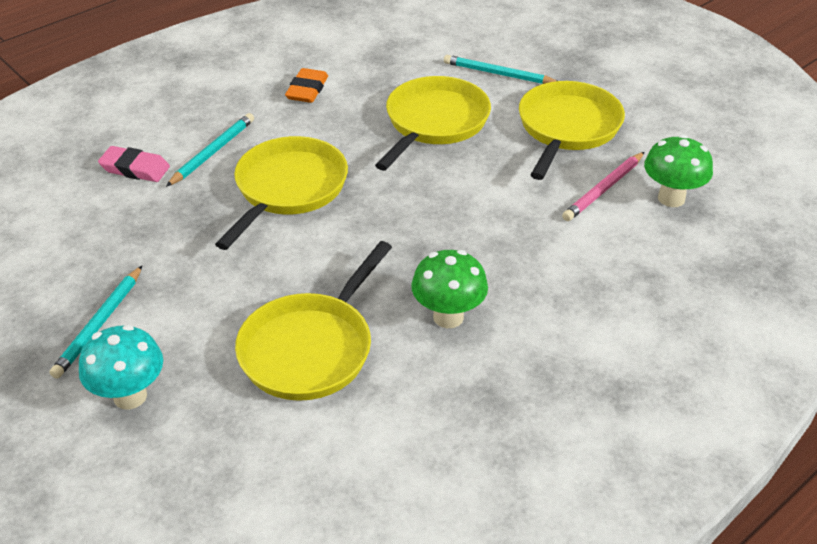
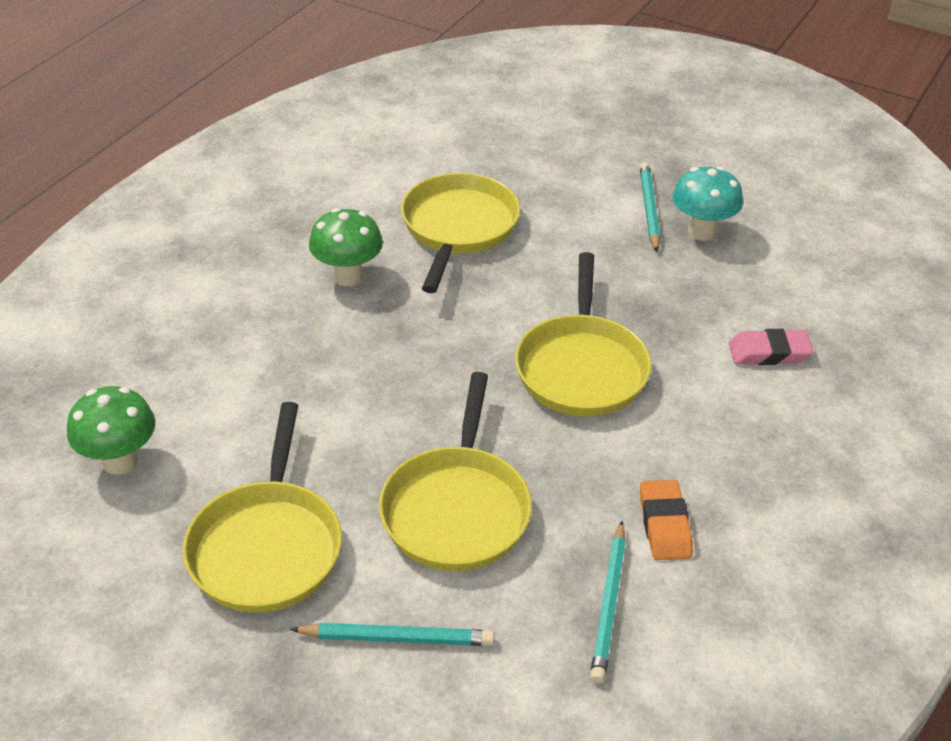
camera: 160 degrees right, 0 degrees up
turquoise mushroom [79,325,163,410] -> turquoise mushroom moved to [672,166,743,241]
turquoise pencil [166,113,254,187] -> turquoise pencil moved to [590,521,626,684]
pink pencil [562,152,644,221] -> none

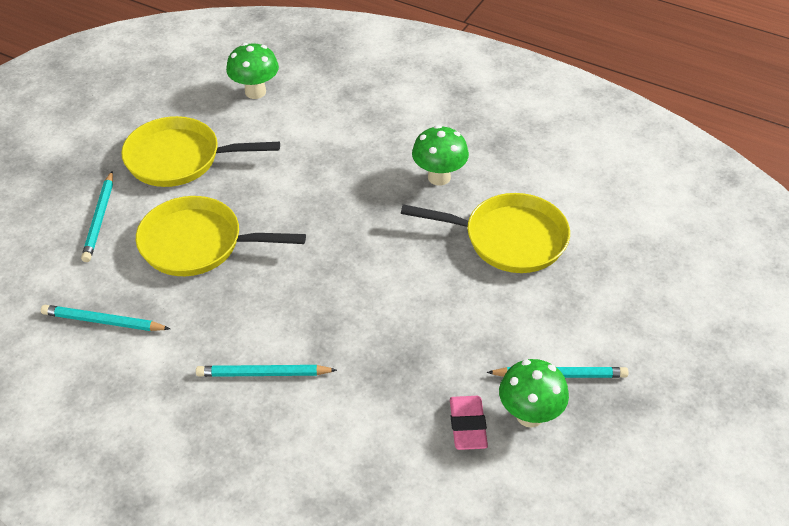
camera: 90 degrees right, 5 degrees up
yellow pan [515,252,652,416] -> none
orange eraser [640,480,693,560] -> none
turquoise mushroom [672,166,743,241] -> green mushroom [499,359,569,427]
pink eraser [729,329,813,365] -> pink eraser moved to [450,396,488,450]
none -> turquoise pencil [196,365,337,377]

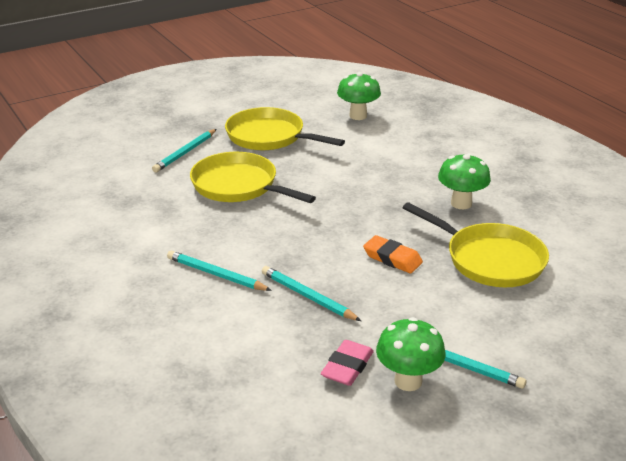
camera: 30 degrees right, 15 degrees down
turquoise pencil [41,305,170,331] -> turquoise pencil moved to [262,266,361,321]
none -> orange eraser [363,235,423,273]

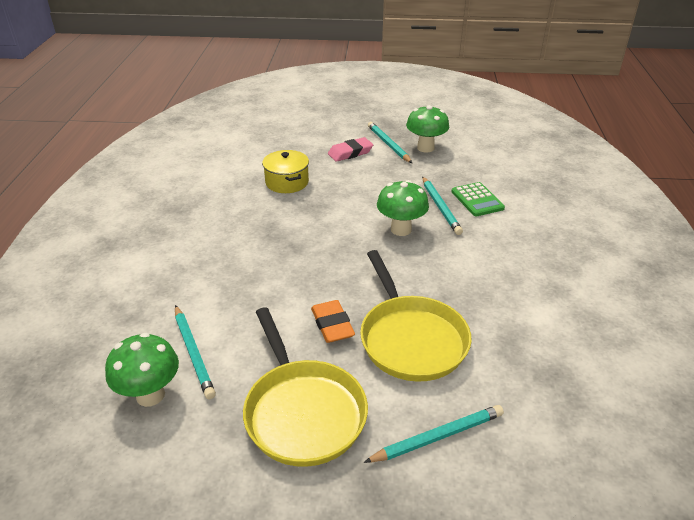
camera: 145 degrees left, 5 degrees up
turquoise pencil [167,250,272,291] -> turquoise pencil moved to [175,305,216,399]
pink eraser [321,340,374,386] -> pink eraser moved to [328,137,373,162]
orange eraser [363,235,423,273] -> orange eraser moved to [311,300,355,343]
yellow pan [403,202,549,287] -> yellow pot [262,150,309,193]
green mushroom [438,153,491,209] -> green mushroom moved to [377,180,429,236]
none -> green calculator [452,182,505,216]

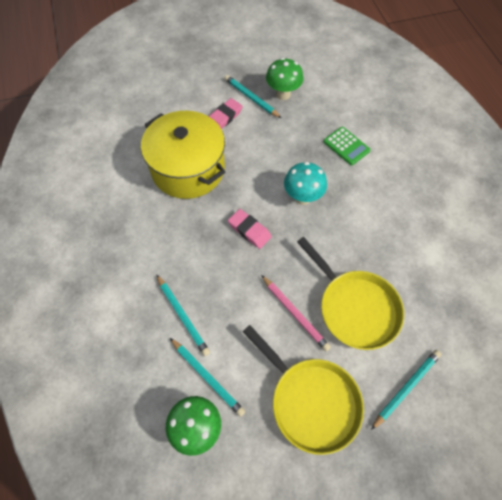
camera: 20 degrees left, 25 degrees up
yellow pot [262,150,309,193] -> yellow pot [141,111,225,199], size x1.95
orange eraser [311,300,355,343] -> pink pencil [261,275,331,351]
green mushroom [377,180,429,236] -> turquoise mushroom [284,162,327,205]
turquoise pencil [422,176,463,235] -> turquoise pencil moved to [156,274,210,356]
none -> pink eraser [228,209,272,249]

